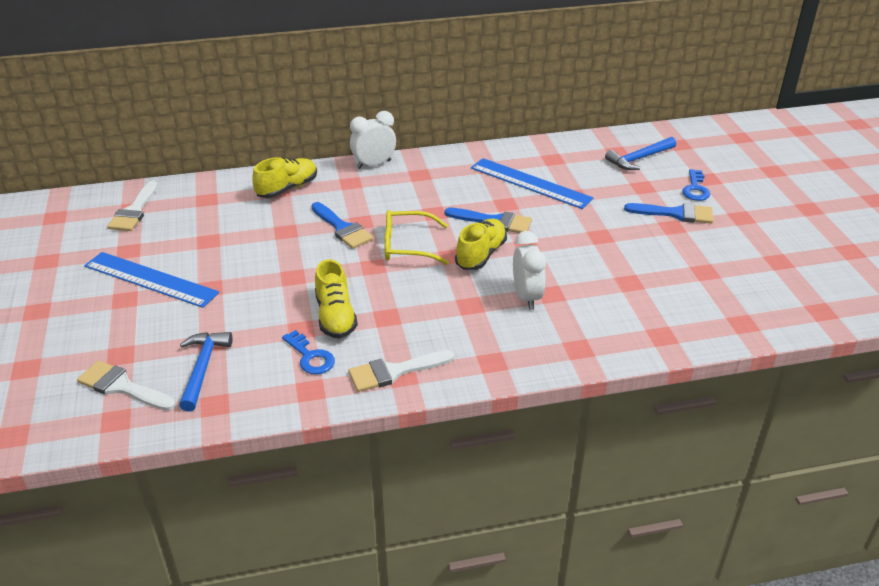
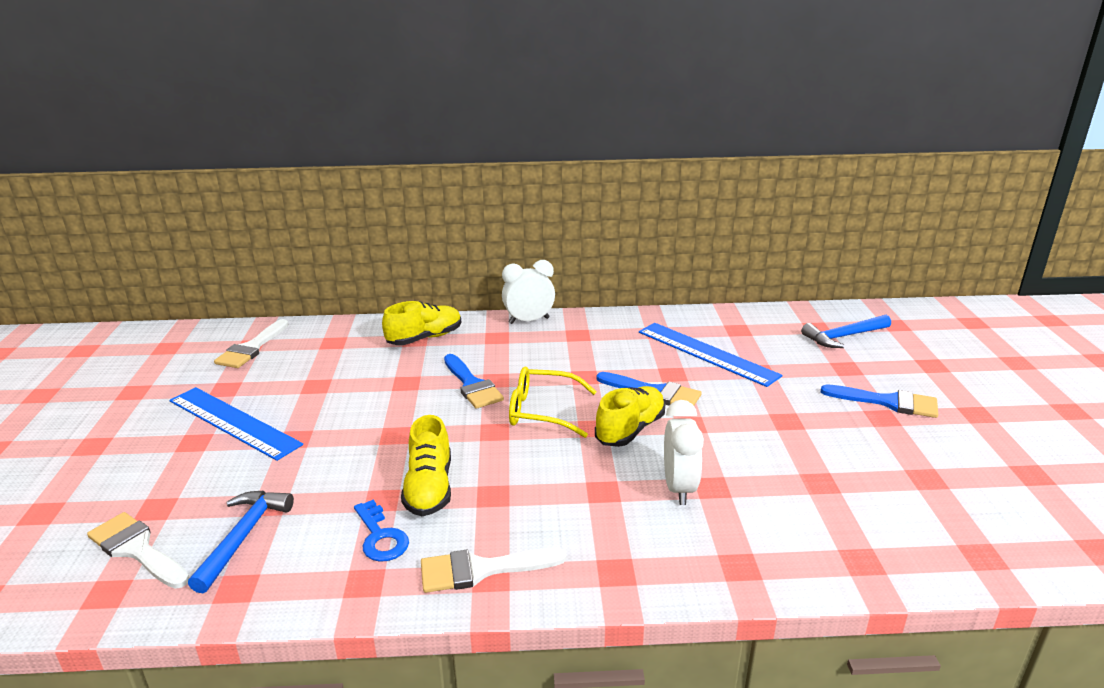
camera: 10 degrees right, 10 degrees down
blue key [682,169,711,201] -> none

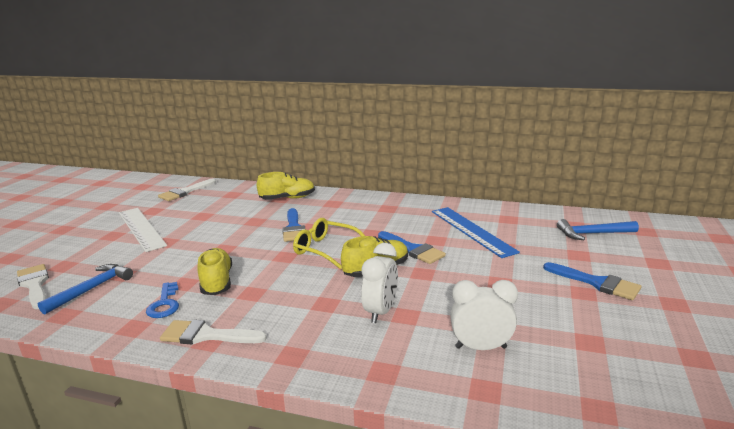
camera: 20 degrees right, 5 degrees down
blue ruler [169,387,303,461] -> white ruler [119,208,167,252]
yellow shoe [401,415,451,516] -> yellow shoe turned 150 degrees clockwise [197,248,232,295]
white clock [502,260,555,324] -> white clock moved to [450,280,518,350]

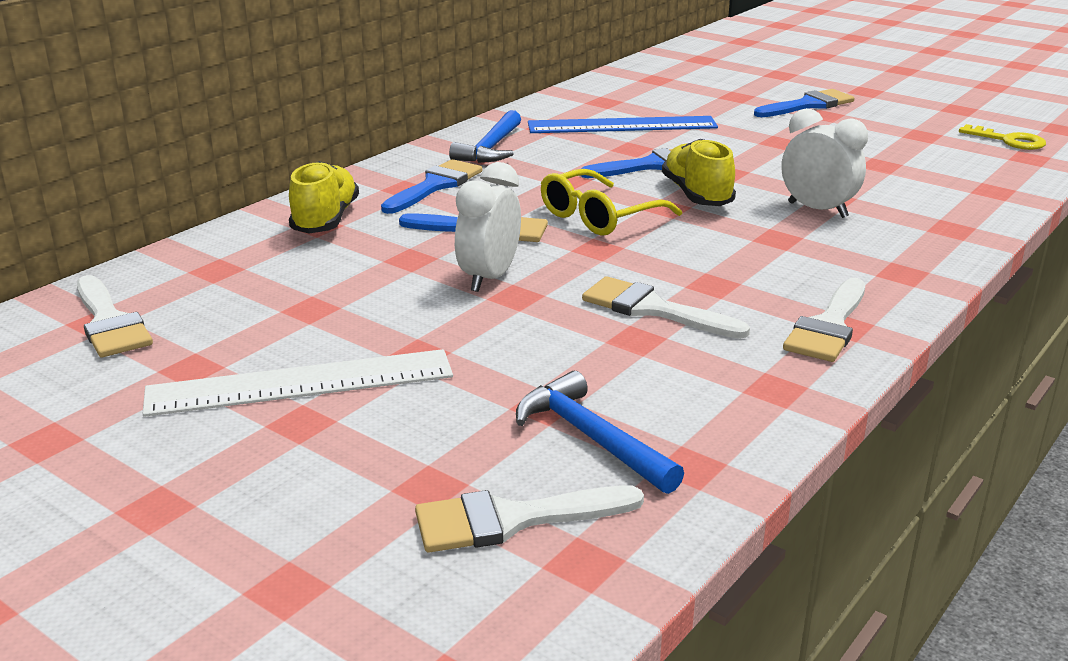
camera: 70 degrees left, 5 degrees up
blue key [146,282,179,318] -> none
yellow shoe [197,248,232,295] -> white brush [582,276,750,339]
white clock [450,280,518,350] -> white clock moved to [455,162,521,292]
blue hammer [557,219,639,240] -> blue hammer moved to [449,110,521,163]
none -> blue brush [381,159,482,214]
none -> yellow key [959,124,1046,150]

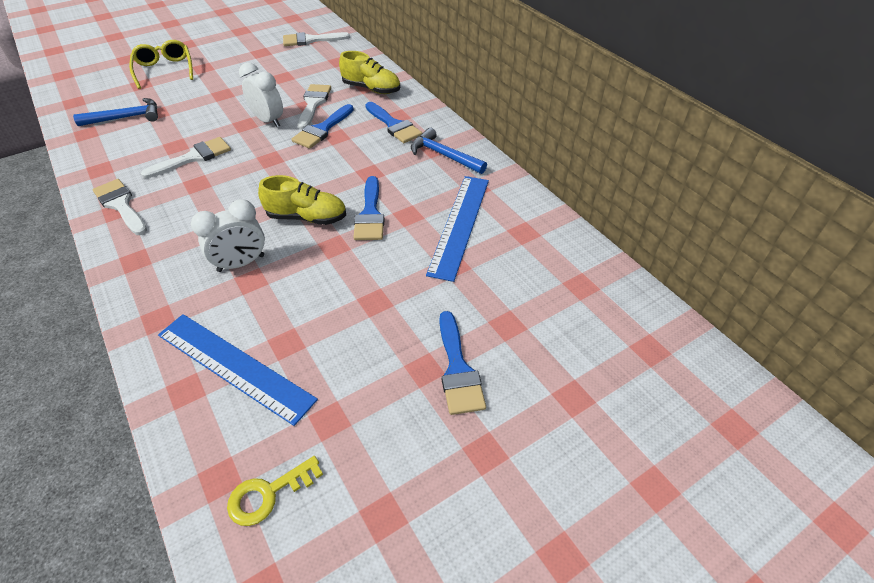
camera: 110 degrees right, 20 degrees up
white ruler [143,349,453,417] -> none
white brush [415,485,644,552] -> white brush moved to [298,84,331,129]
yellow glasses [541,169,682,236] -> yellow glasses moved to [129,40,193,89]
none -> blue ruler [158,314,318,426]

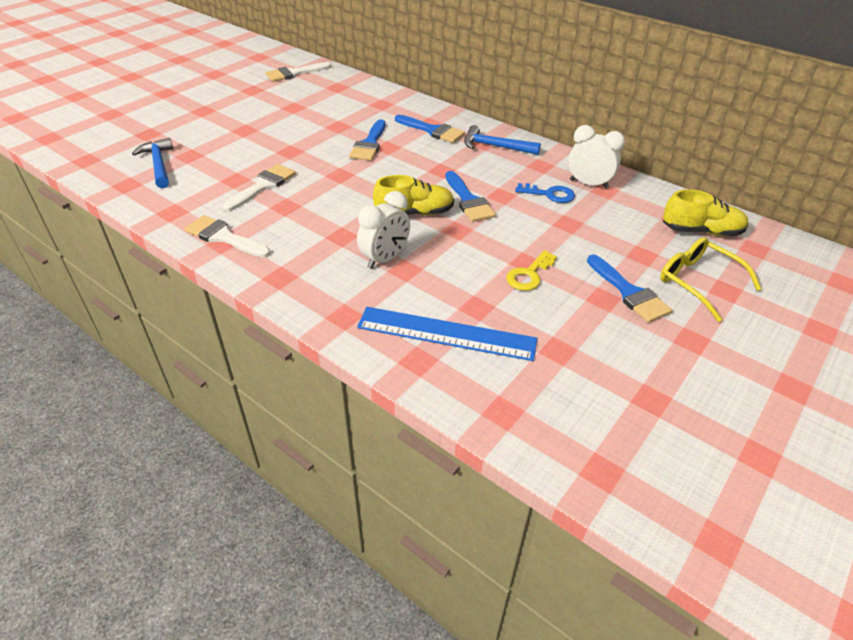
camera: 20 degrees left, 5 degrees down
blue hammer [73,98,158,126] -> blue hammer turned 75 degrees counterclockwise [132,138,173,188]
yellow glasses [129,40,193,89] -> yellow glasses moved to [660,237,762,322]
yellow key [227,456,323,526] -> yellow key moved to [506,250,557,291]
white clock [239,62,283,127] -> white clock moved to [568,125,625,189]
white brush [298,84,331,129] -> none
yellow shoe [339,51,400,94] -> yellow shoe moved to [663,189,748,236]
blue ruler [426,176,489,282] -> blue key [515,183,575,203]

